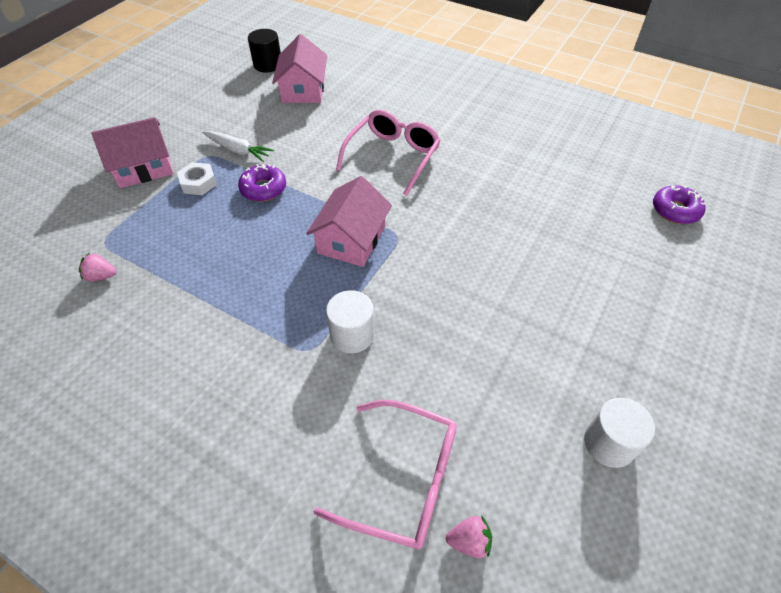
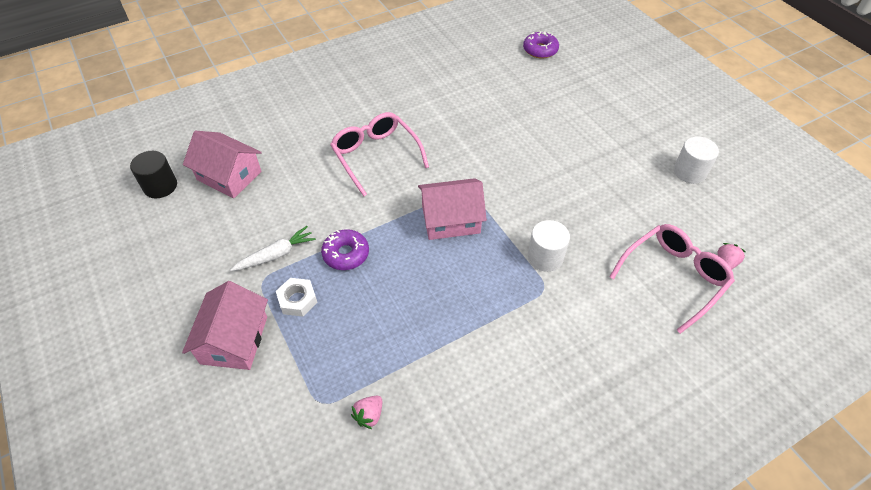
camera: 60 degrees left, 0 degrees up
pink house [306,176,392,267] -> pink house turned 60 degrees counterclockwise [418,178,487,240]

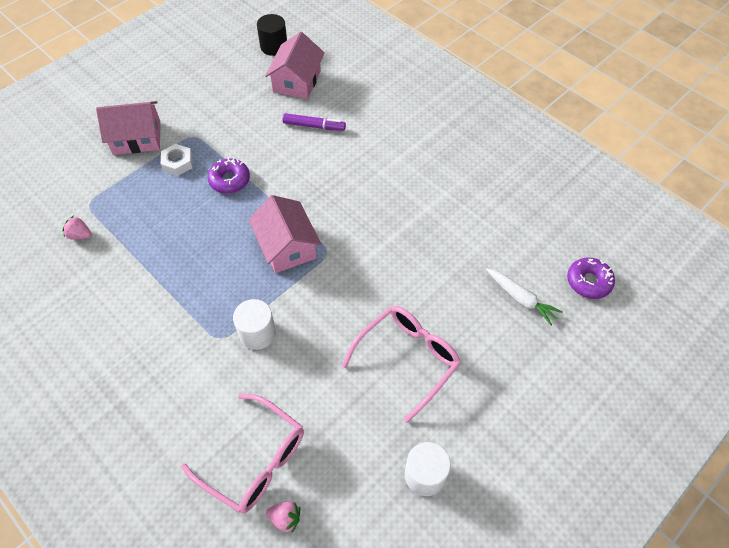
camera: 75 degrees right, 5 degrees up
white carrot [230,226,316,271] -> white carrot moved to [486,268,563,326]
pink glasses [330,112,429,197] -> pink glasses moved to [342,306,461,423]
none -> purple marker [283,113,346,131]

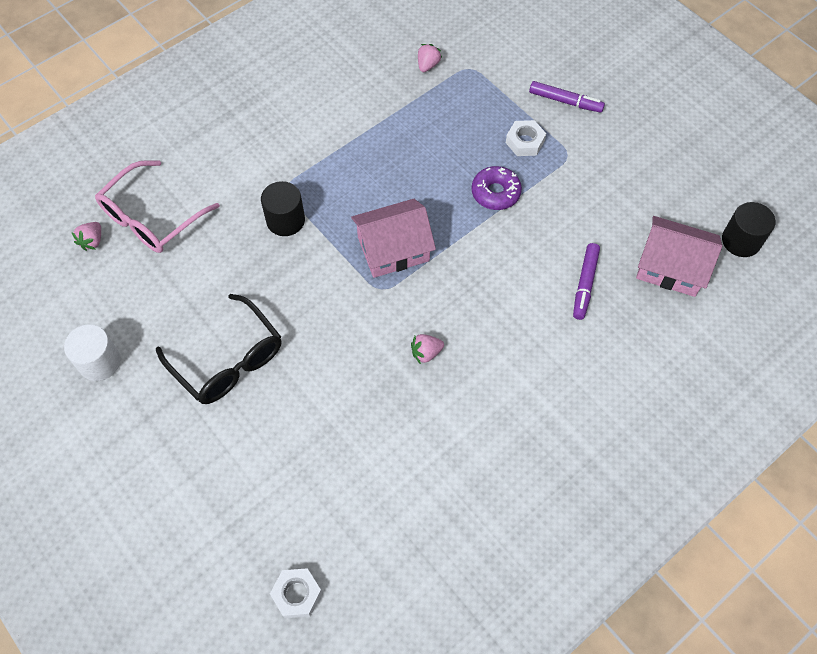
camera: 95 degrees right, 5 degrees up
pink house [96,101,161,155] -> purple marker [529,81,605,113]
white cylinder [233,299,276,350] -> black cylinder [261,181,305,236]
pink glasses [342,306,461,423] -> black glasses [156,294,281,404]
white carrot [486,268,563,326] -> none
purple donut [567,257,615,299] -> white nut [270,568,322,618]
none -> pink strawberry [411,334,444,364]

